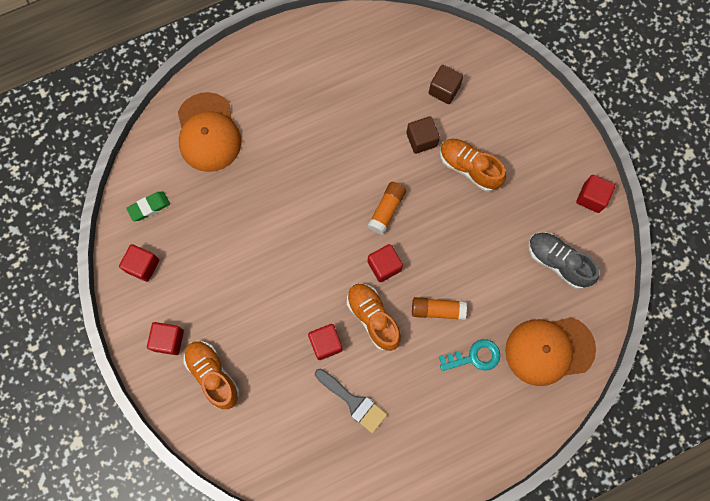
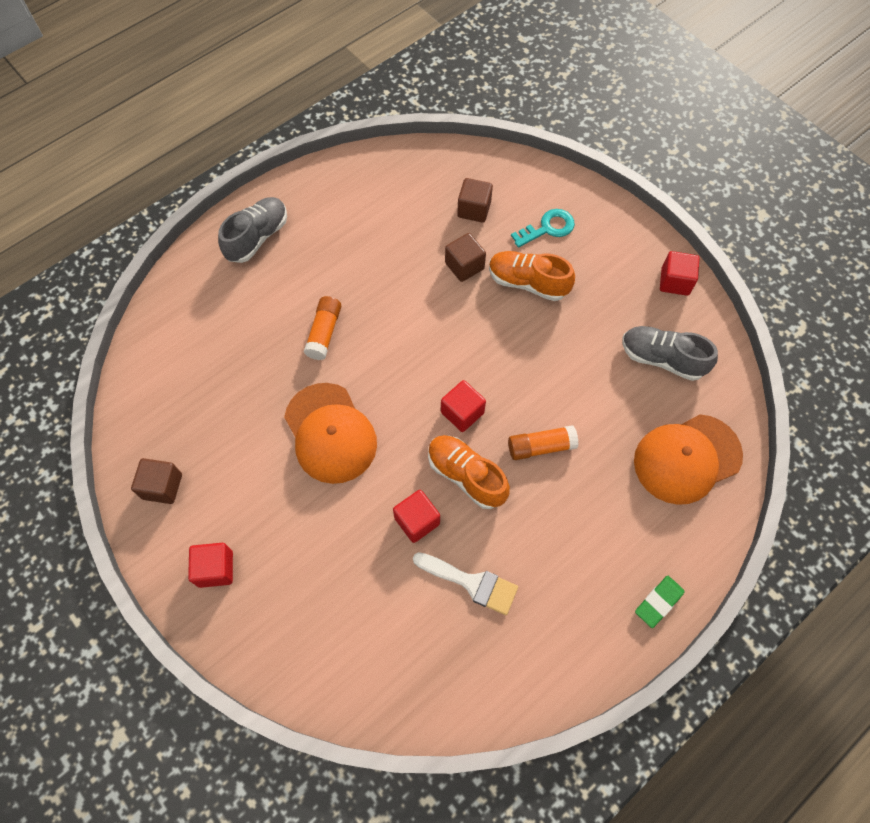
camera: 15 degrees left, 10 degrees down
red cube [119,244,159,282] -> brown cube [131,458,182,504]
green eraser [126,192,170,221] -> green eraser moved to [635,576,685,628]
orange cap [178,92,242,172] -> orange cap moved to [284,383,377,484]
orange shoe [184,341,239,409] -> none
grey brush [315,369,387,433] -> white brush [413,552,518,615]
orange glue stick [367,182,406,235] -> orange glue stick moved to [304,296,342,360]
turquoise key [439,339,500,371] -> turquoise key moved to [511,209,575,248]
none -> grey shoe [218,197,287,263]

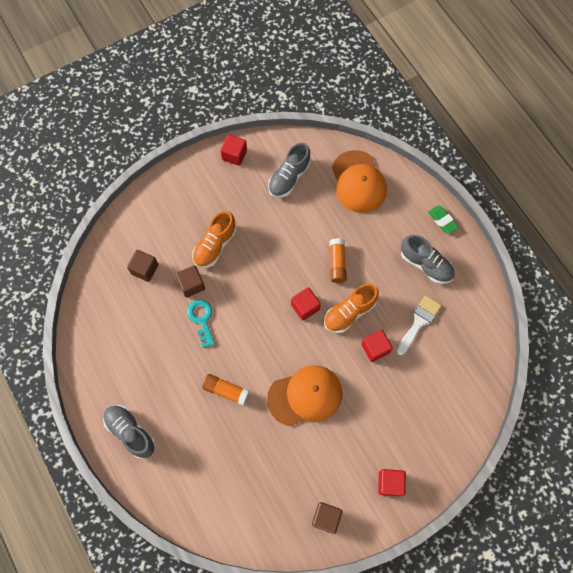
camera: 80 degrees left, 5 degrees up
turquoise key [511,209,575,248] -> turquoise key moved to [187,299,215,348]
none -> grey shoe [401,235,455,284]

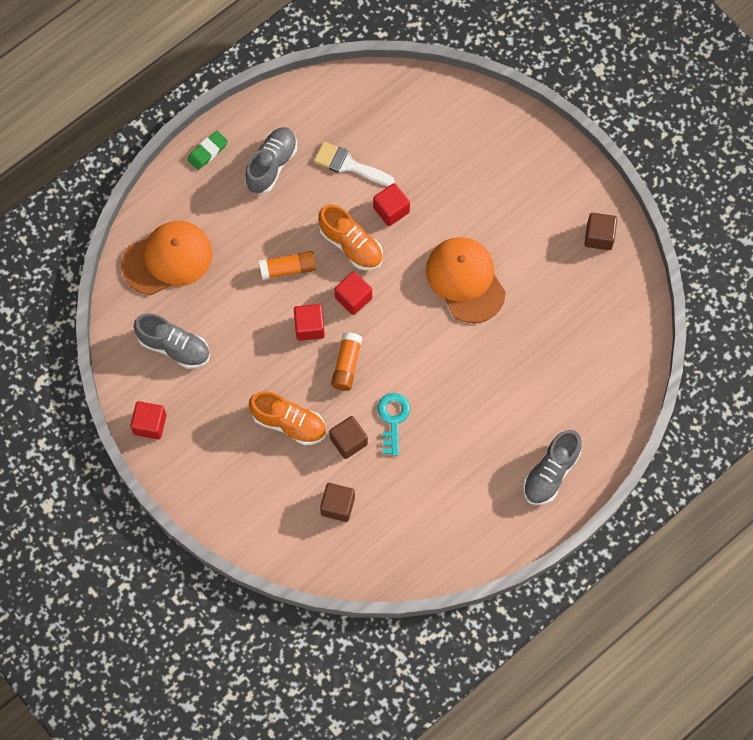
camera: 100 degrees left, 0 degrees up
turquoise key [187,299,215,348] -> turquoise key turned 120 degrees clockwise [377,393,410,456]
orange glue stick [202,374,250,406] -> orange glue stick moved to [331,332,362,391]
red cube [378,469,406,497] -> red cube moved to [294,304,325,341]

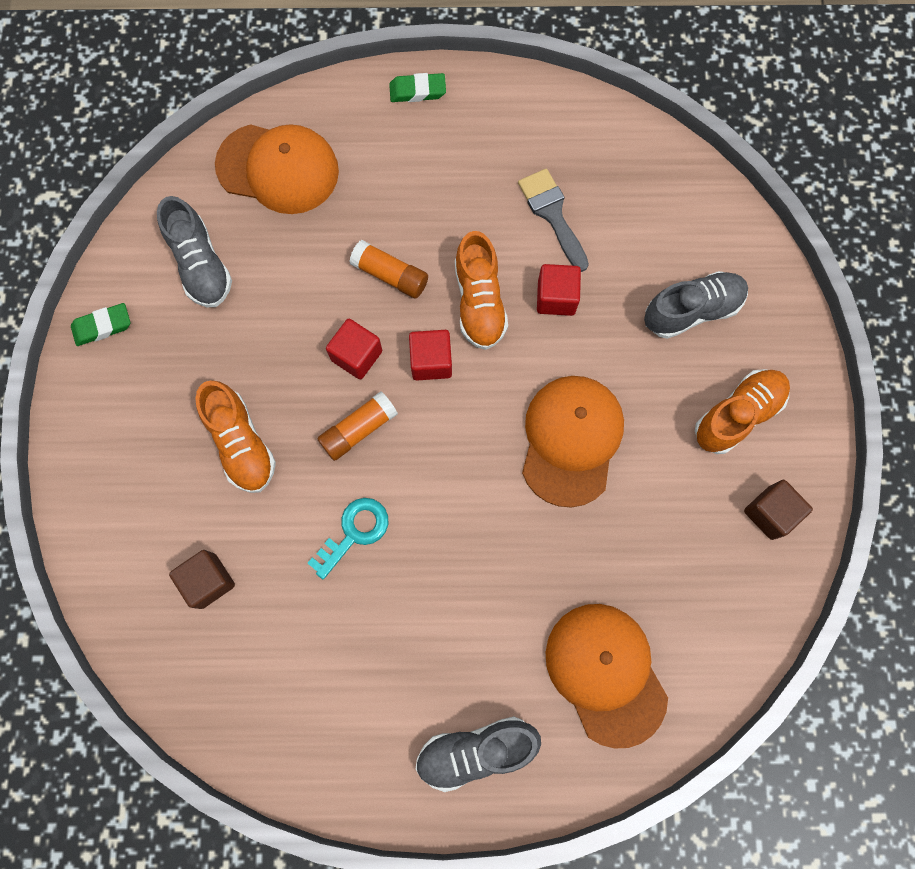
camera: 40 degrees right, 5 degrees up
red cube [130,401,166,439] -> green eraser [71,303,130,346]
grey shoe [245,127,297,193] -> grey shoe moved to [644,271,748,339]
white brush [314,142,395,186] -> grey brush [518,169,589,272]
brown cube [329,416,368,459] -> none
none -> orange cap [545,604,668,749]
none -> orange shoe [695,369,790,454]

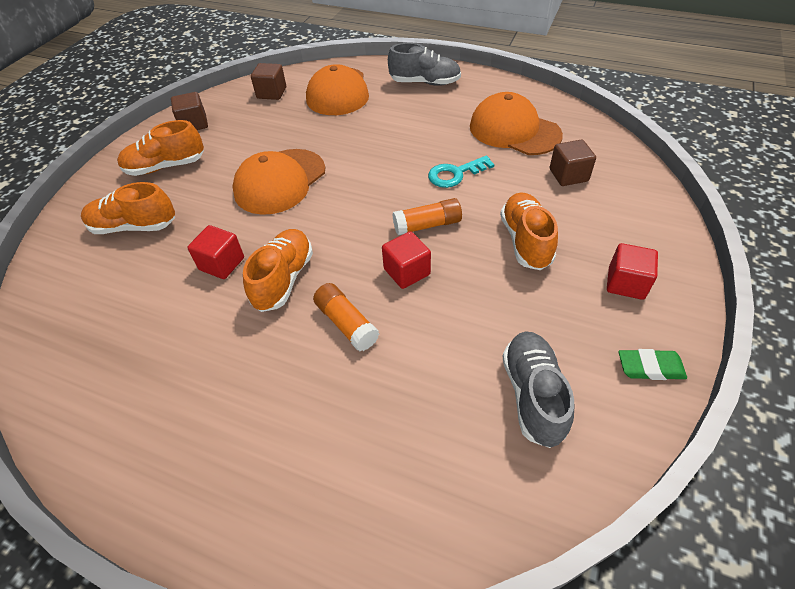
camera: 155 degrees left, 25 degrees down
orange cap [215,124,339,214] -> orange cap moved to [470,92,563,155]
green eraser [389,73,446,102] -> none
red cube [409,330,452,380] -> red cube moved to [607,243,658,300]
grey brush [518,169,589,272] -> none
grey shoe [644,271,748,339] -> orange shoe [81,182,175,234]
none -> brown cube [251,63,286,100]

